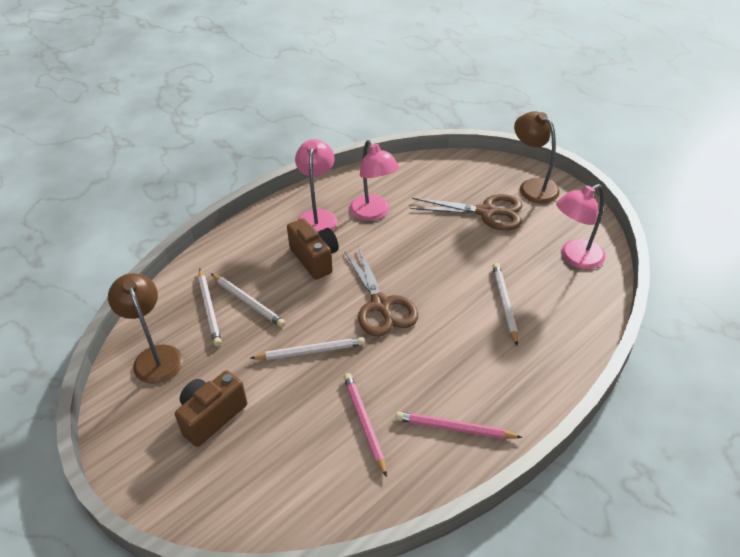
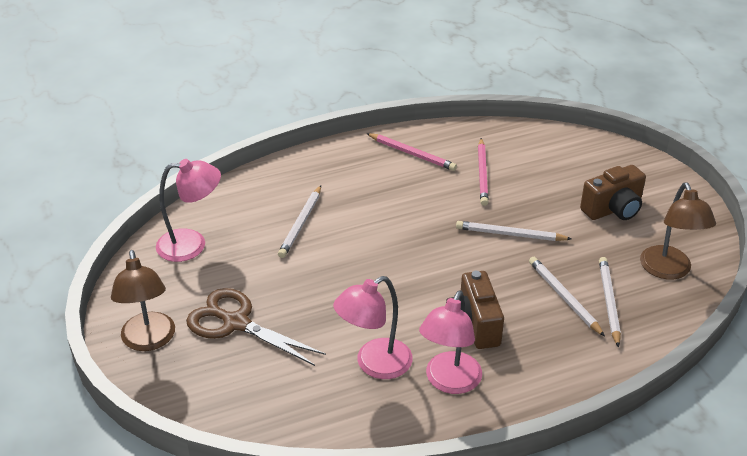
camera: 160 degrees left, 5 degrees down
brown scissors [344,246,418,336] -> none
pink lamp [350,140,399,221] -> pink lamp turned 120 degrees counterclockwise [333,276,413,379]

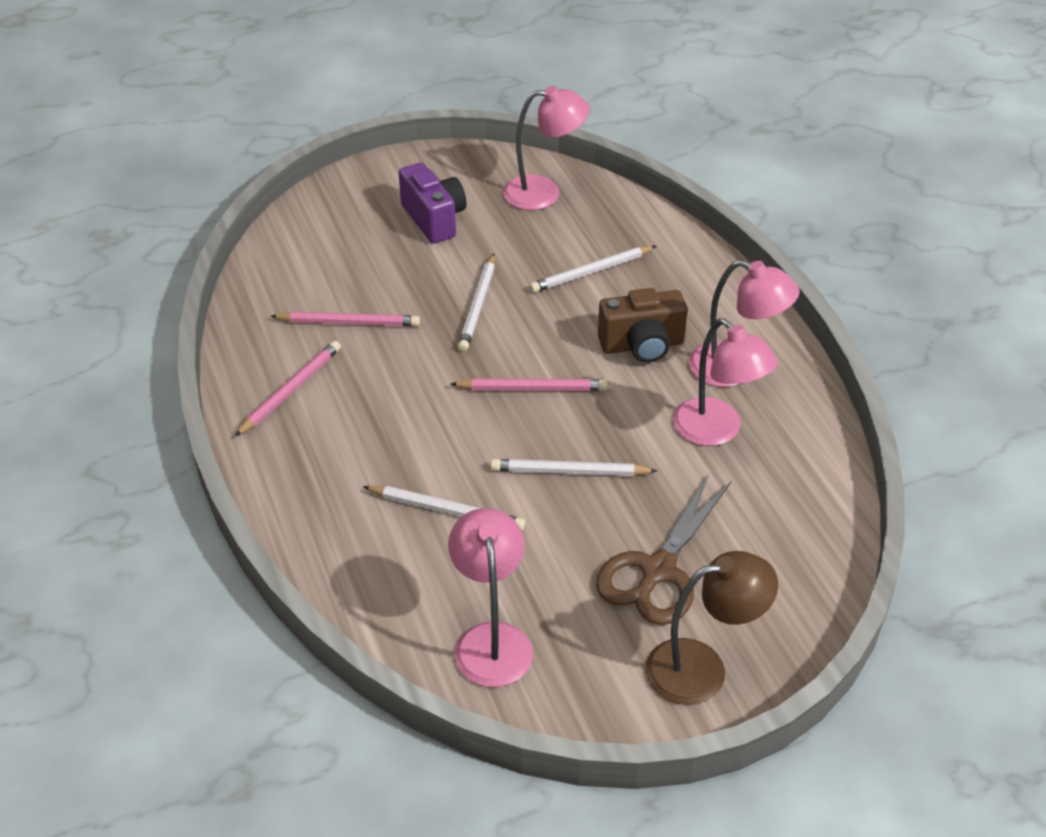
camera: 90 degrees left, 5 degrees up
brown camera [580,165,646,220] -> purple camera [399,162,466,243]
white pencil [599,257,621,348] -> white pencil moved to [490,459,658,476]
brown lamp [640,182,716,280] -> pink lamp [503,86,590,210]
none -> pink pencil [450,379,608,391]

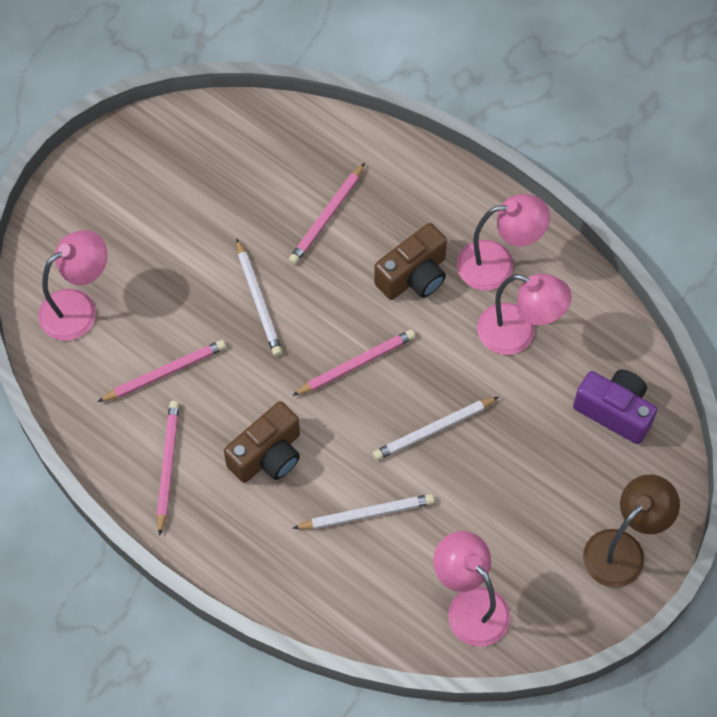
camera: 30 degrees left, 20 degrees up
purple camera [399,162,466,243] -> purple camera moved to [573,369,657,444]
pink lamp [503,86,590,210] -> pink lamp moved to [38,230,108,341]
white pencil [529,246,656,293] -> pink pencil [289,163,365,264]
brown scissors [596,473,731,625] -> none
none -> brown camera [224,401,300,483]

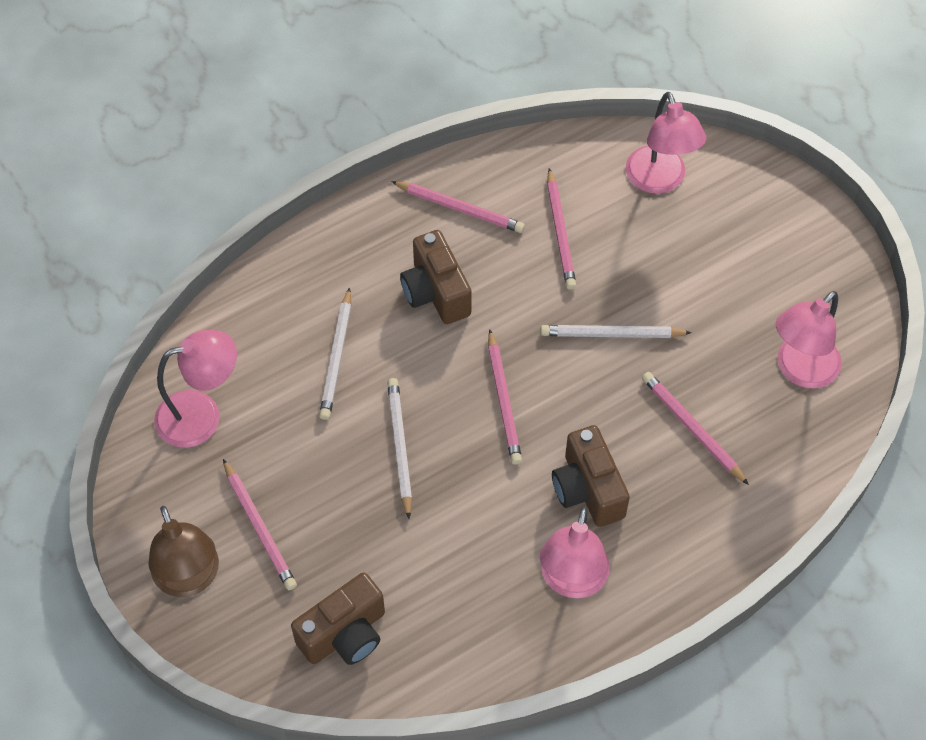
camera: 110 degrees right, 5 degrees down
pink lamp [477,273,572,355] -> pink lamp moved to [776,291,842,389]
purple camera [573,369,657,444] -> brown camera [291,573,385,665]
none -> pink pencil [223,459,297,590]

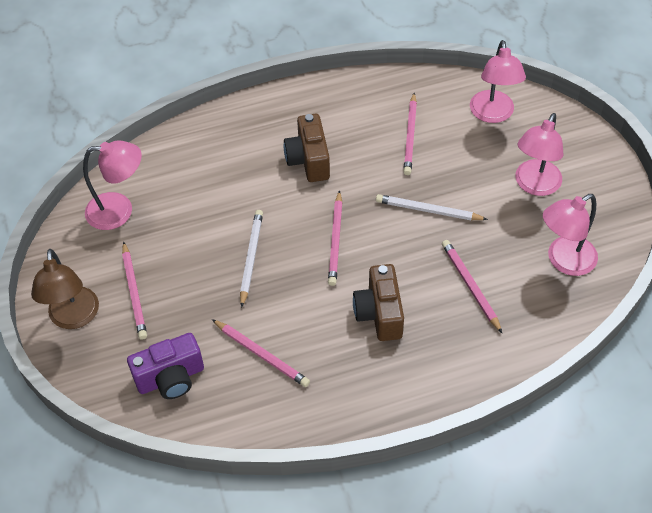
camera: 15 degrees right, 5 degrees down
brown camera [291,573,385,665] -> purple camera [127,333,204,399]
white pencil [319,287,351,420] -> none
pink pencil [391,181,525,233] -> pink pencil moved to [212,319,310,387]
pink lamp [540,507,610,598] -> pink lamp moved to [515,113,564,196]

